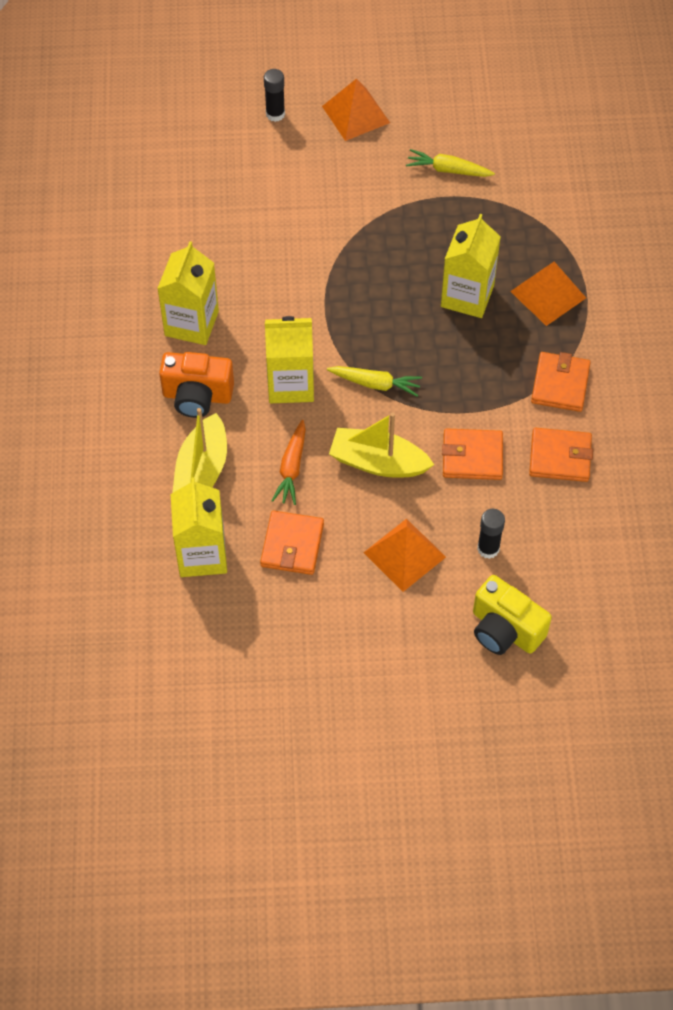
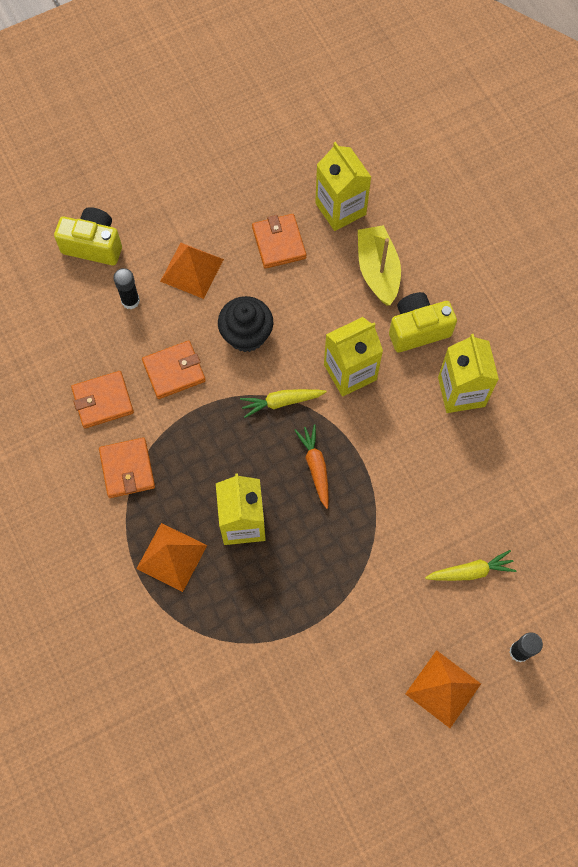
camera: 155 degrees right, 10 degrees up
orange camera [159,352,234,418] -> yellow camera [389,292,457,353]
orange carrot [271,420,306,505] -> orange carrot moved to [294,424,329,509]
yellow boat [329,413,434,478] -> black cupcake [218,296,273,352]
yellow carrot [406,149,495,177] -> yellow carrot moved to [425,550,516,581]

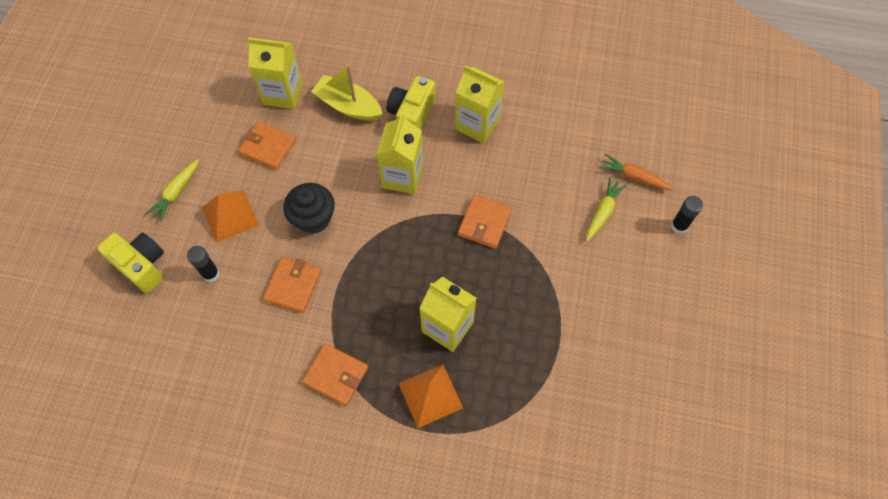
camera: 50 degrees left, 5 degrees down
yellow camera [54,207,122,265] -> yellow camera turned 75 degrees clockwise [97,233,164,293]
orange wallet [71,371,134,428] -> orange wallet moved to [458,195,512,249]
yellow carrot [240,389,326,418] -> yellow carrot moved to [146,159,199,222]
orange carrot [294,424,329,509] -> orange carrot moved to [599,153,673,190]
orange pyramid [405,650,481,728] -> none

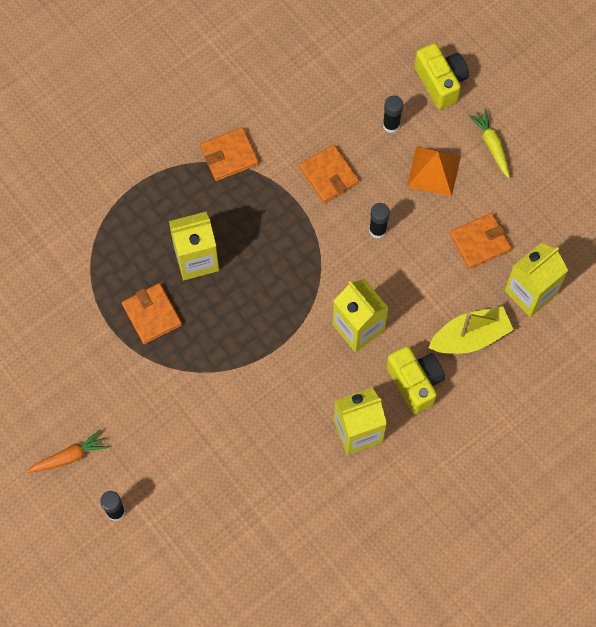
camera: 130 degrees right, 5 degrees up
yellow camera [97,233,164,293] -> yellow camera turned 105 degrees counterclockwise [414,43,469,109]
black cupcake [283,183,335,234] -> black glue stick [369,203,390,239]
orange pyramid [398,364,463,428] -> none
orange wallet [458,195,512,249] -> orange wallet moved to [122,283,182,344]
yellow carrot [586,177,627,242] -> none
orange carrot [599,153,673,190] -> orange carrot moved to [27,430,108,473]

